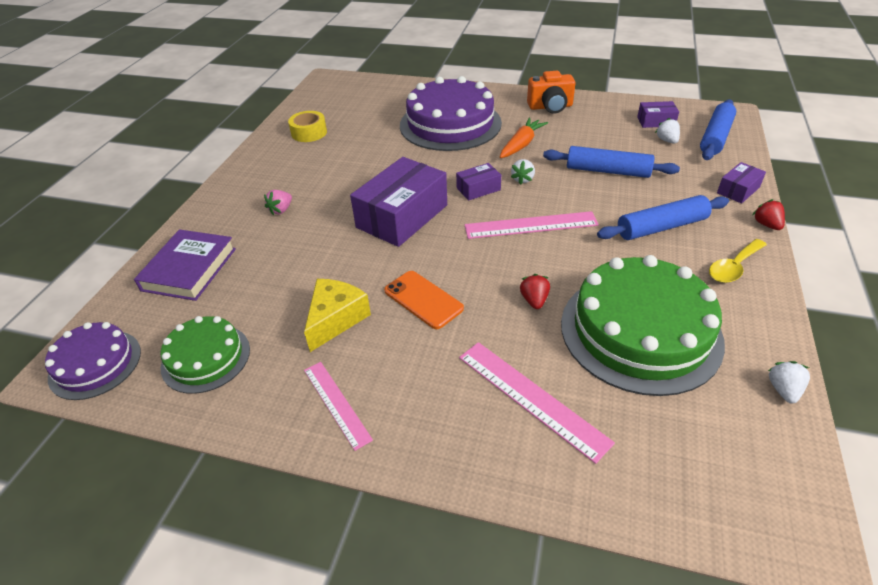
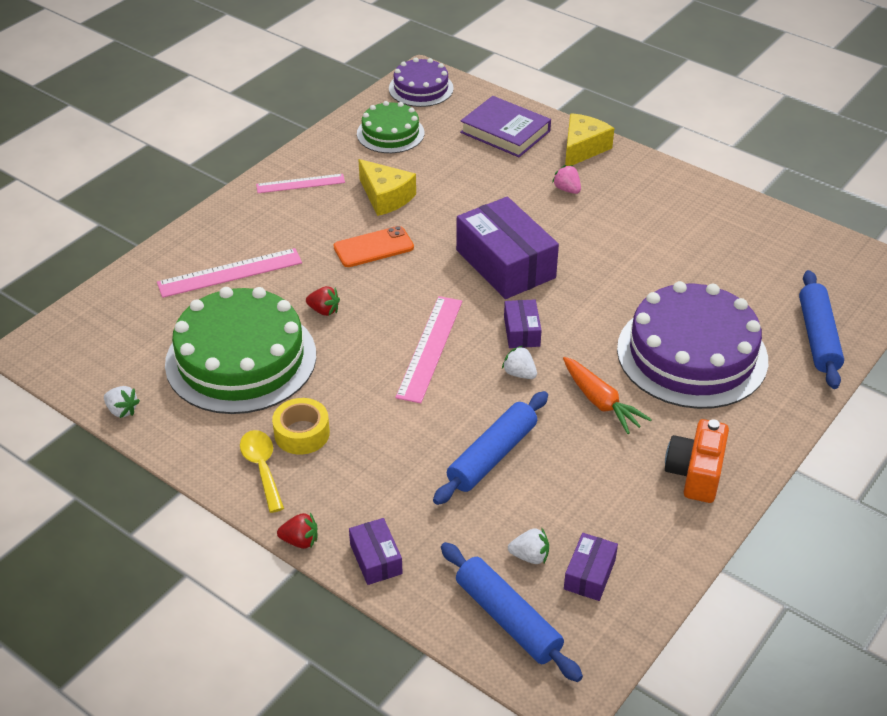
camera: 110 degrees right, 0 degrees up
yellow tape [288,111,327,142] -> yellow tape moved to [272,398,330,455]
blue rolling pin [597,195,729,240] -> blue rolling pin moved to [799,270,844,389]
none -> yellow cheese [565,113,614,166]

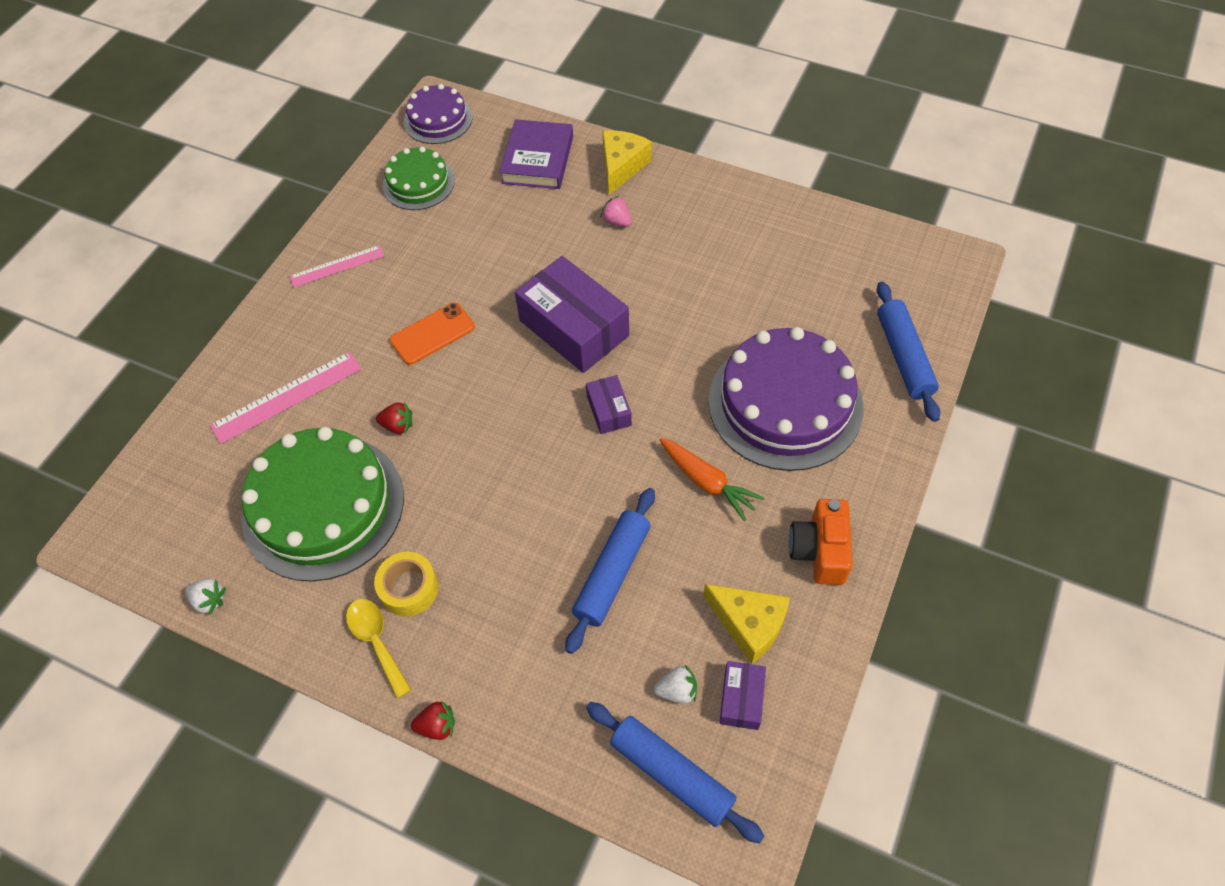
camera: 10 degrees left, 15 degrees up
purple box [349,518,403,585] -> none
yellow cheese [358,159,416,216] -> yellow cheese moved to [703,584,790,664]
pink ruler [395,296,462,403] -> none
purple book [460,96,551,157] -> purple book turned 75 degrees clockwise [499,119,573,189]
white strawberry [502,346,537,379] -> none

